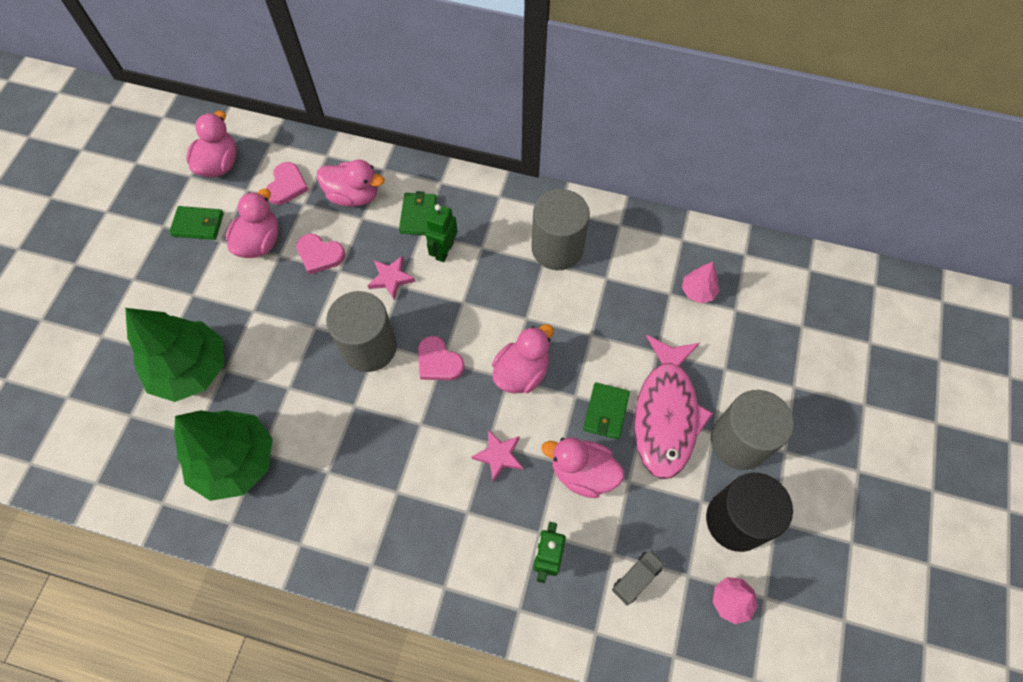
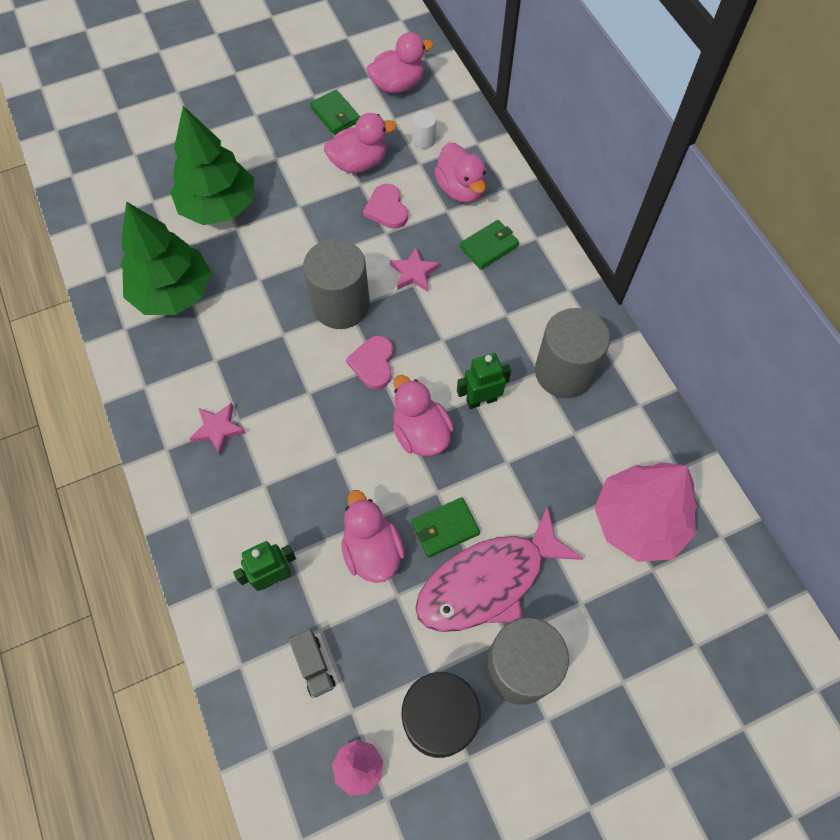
camera: 50 degrees right, 0 degrees up
pink heart [266,162,309,205] -> white cylinder [413,110,436,149]
green robot [426,204,458,262] -> green robot moved to [457,353,511,409]
pink star [472,430,523,482] -> pink star moved to [189,402,246,456]
pink duck [492,324,554,394] -> pink duck turned 120 degrees counterclockwise [393,375,454,456]
grey truck [612,550,665,605] -> grey truck turned 60 degrees clockwise [289,629,336,698]
pink tree [682,262,719,303] -> pink tree [594,462,697,562], size x2.20

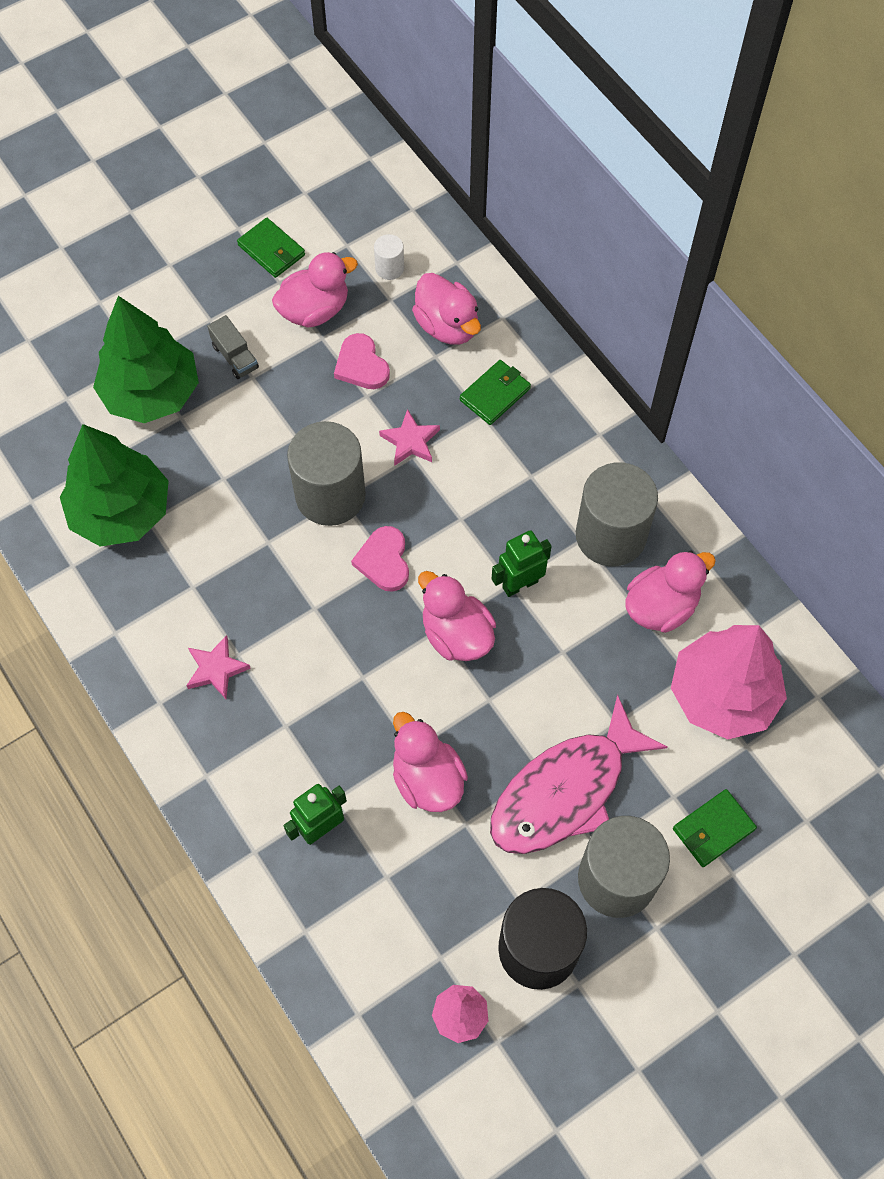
camera: 10 degrees left, 0 degrees up
grey truck [289,629,336,698] -> grey truck moved to [207,315,259,379]
pink duck [367,32,434,93] -> pink duck moved to [625,551,716,633]
green wallet [411,497,480,557] -> green wallet moved to [673,789,757,867]

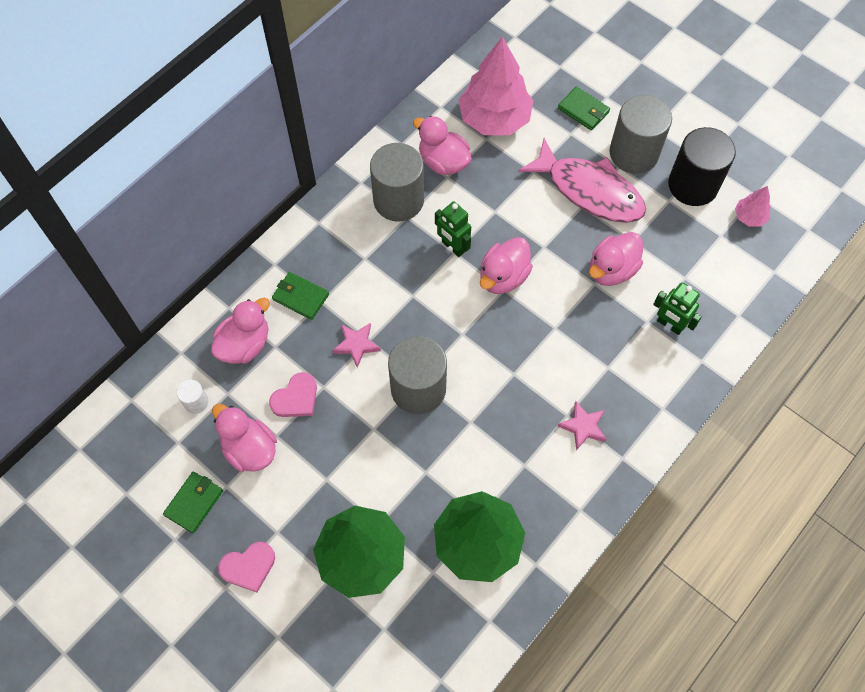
camera: 105 degrees left, 0 degrees up
grey truck [207,315,259,379] -> none
pink heart [351,526,409,592] -> pink heart moved to [218,542,275,592]

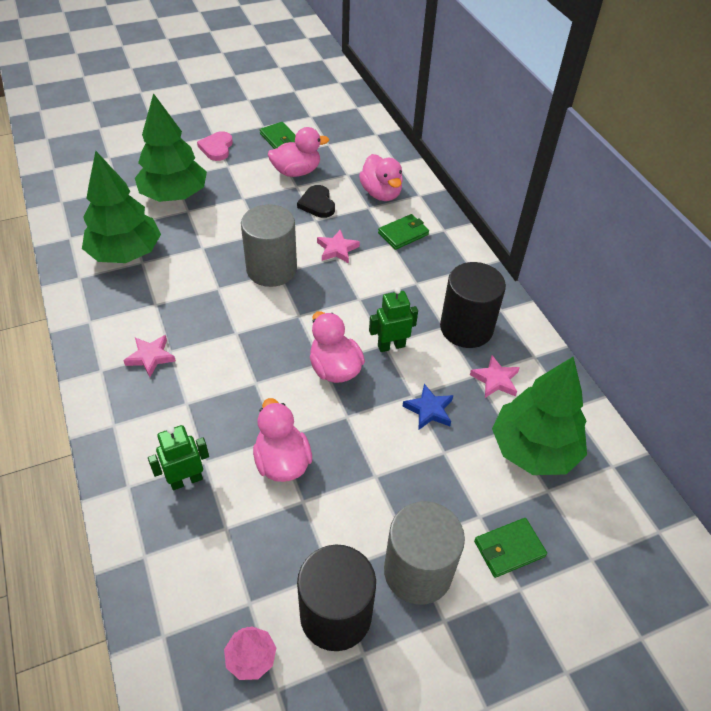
camera: 115 degrees right, 15 degrees down
white cylinder [177,380,208,414] -> none
pink heart [269,372,317,417] -> black heart [297,185,335,218]
grey cylinder [370,143,424,222] -> black cylinder [440,262,506,348]
pink duck [413,116,472,175] -> pink star [470,355,520,398]
pink tree [458,36,533,135] -> green tree [492,357,587,475]
pink fish [518,138,646,223] -> none
none -> blue star [403,384,453,430]

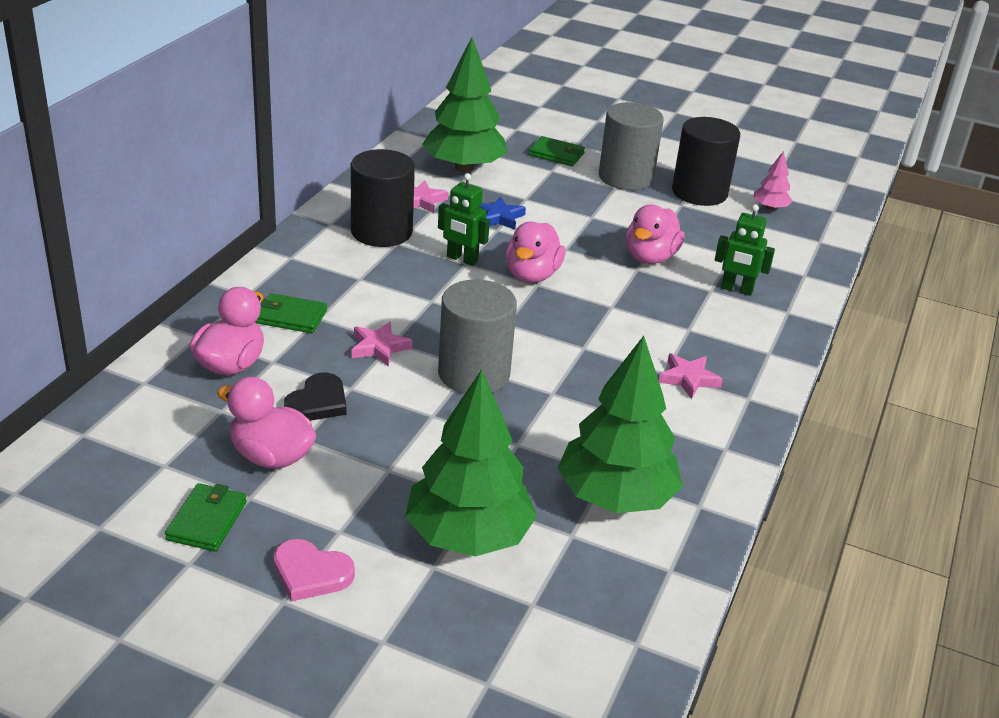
camera: 135 degrees left, 15 degrees down
pink heart [197,131,233,161] -> pink heart turned 60 degrees clockwise [273,539,355,601]

